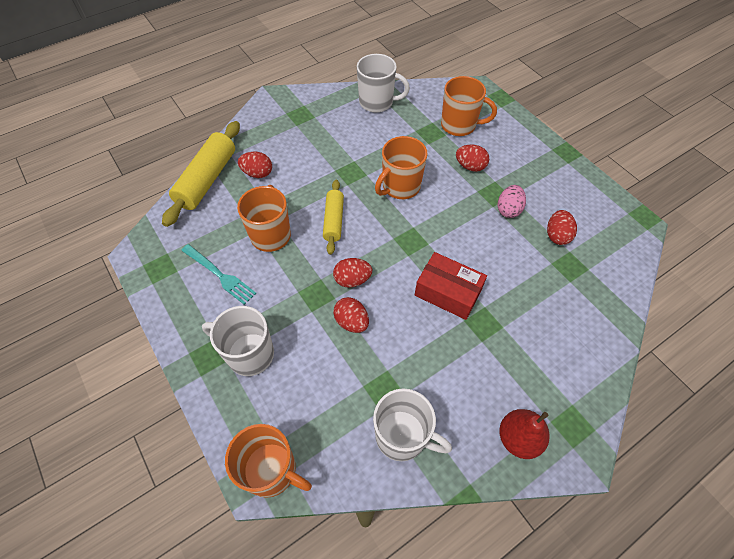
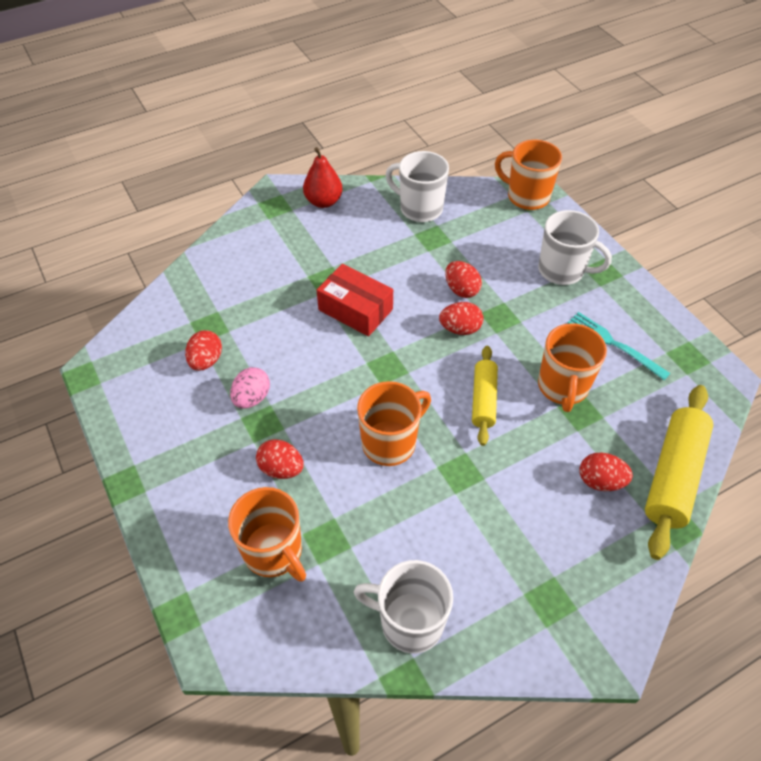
camera: 175 degrees left, 5 degrees down
orange mug [441,76,497,136] -> orange mug turned 150 degrees counterclockwise [228,487,306,582]

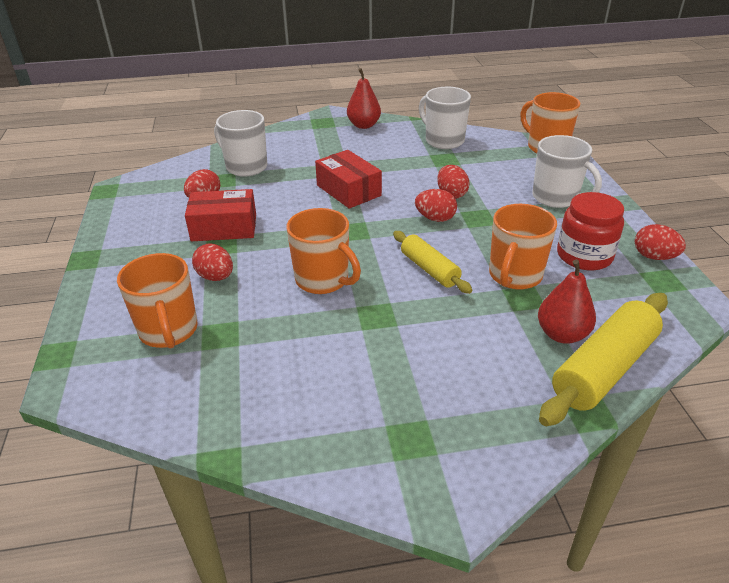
camera: 20 degrees right, 15 degrees down
pink egg [230,367,270,409] -> red box [185,189,256,241]
white mug [354,560,453,654] -> white mug moved to [214,110,267,177]
orange mug [357,381,431,466] -> orange mug turned 60 degrees clockwise [286,208,361,294]
yellow rolling pin [472,346,498,446] -> yellow rolling pin turned 60 degrees counterclockwise [393,231,472,294]
turquoise fork [568,312,670,380] -> red jar [557,192,624,270]
red egg [580,453,633,491] -> red egg moved to [635,224,686,260]
none -> red pear [538,260,596,344]

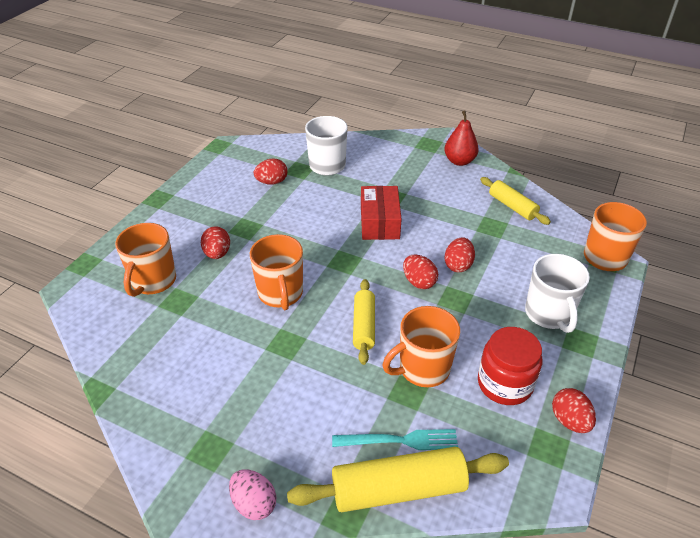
camera: 35 degrees right, 5 degrees up
red box [185,189,256,241] -> none
white mug [419,87,471,149] -> yellow rolling pin [480,177,551,225]
red pear [538,260,596,344] -> turquoise fork [332,429,458,450]
none -> pink egg [229,470,276,520]

